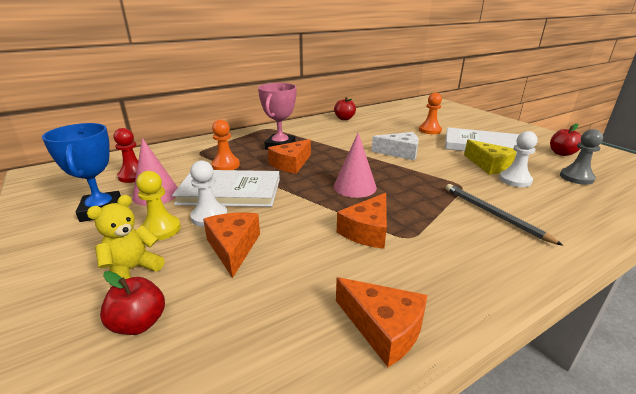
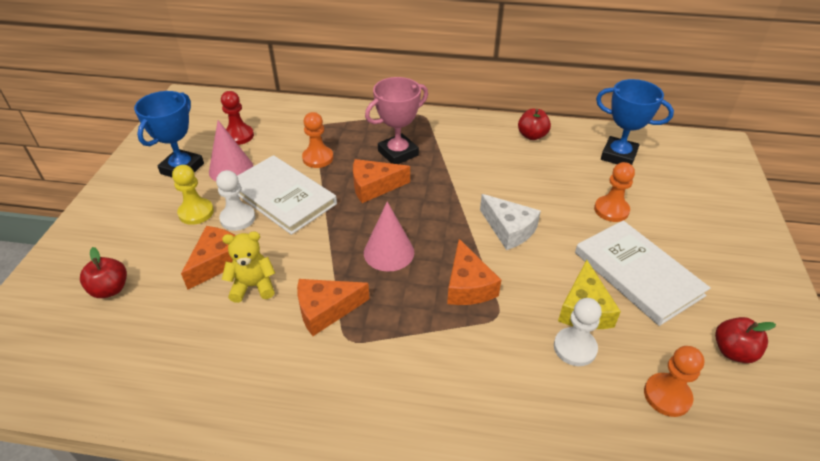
camera: 40 degrees right, 15 degrees up
yellow teddy bear [87,195,165,279] -> yellow teddy bear moved to [222,231,275,303]
orange cheese [336,277,427,367] -> orange cheese moved to [447,239,501,305]
grey pencil [446,184,563,246] -> none
grey pawn [560,129,603,185] -> orange pawn [644,346,704,417]
none -> blue trophy [596,79,674,165]

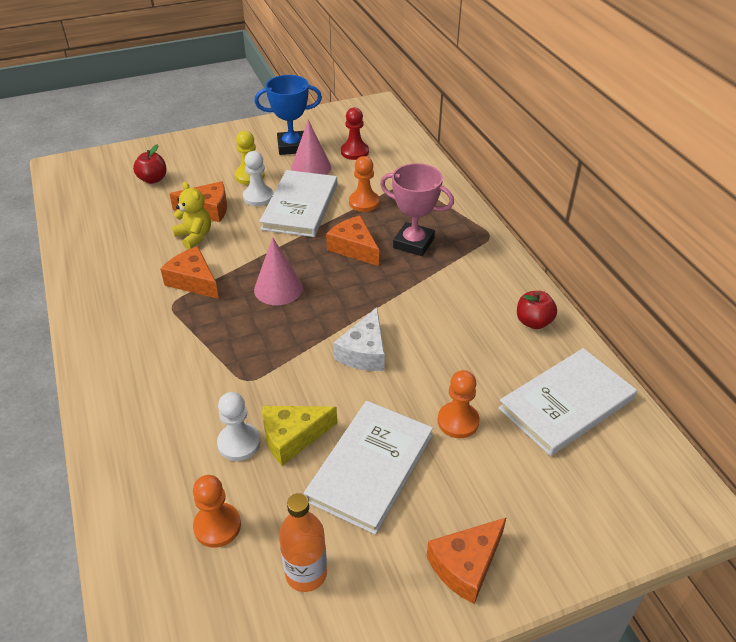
camera: 60 degrees right, 0 degrees up
orange cheese [447,239,501,305] -> orange cheese moved to [426,517,507,604]
blue trophy [596,79,674,165] -> white book [498,348,637,456]
red apple [715,317,776,363] -> orange bottle [279,493,327,592]

